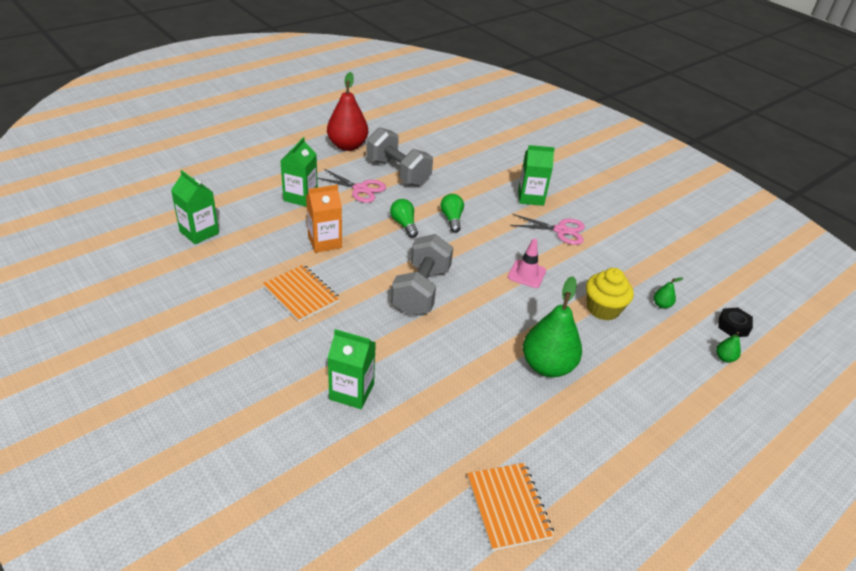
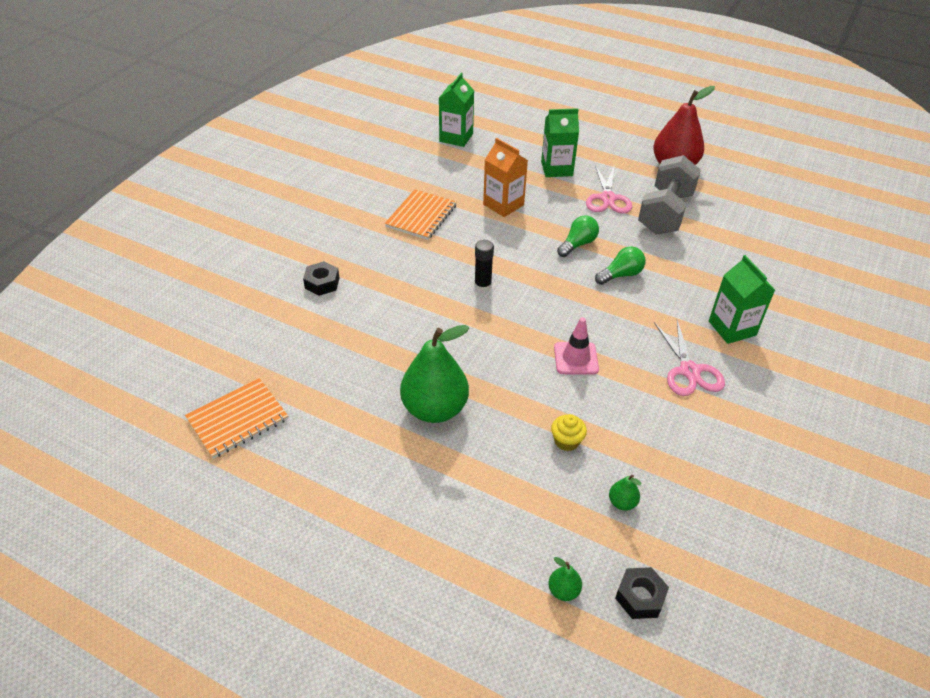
camera: 70 degrees right, 5 degrees up
green carton [327,329,376,409] -> black nut [303,261,339,296]
grey dumbbell [391,234,453,316] -> black glue stick [474,240,494,292]
yellow cupcake [586,268,634,320] -> yellow cupcake [551,414,587,451], size x0.56

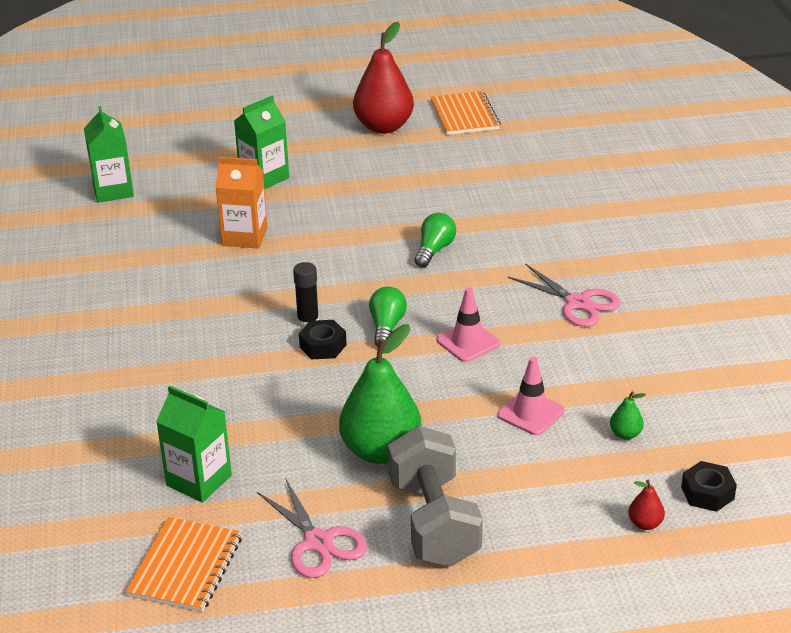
camera: 35 degrees left, 10 degrees down
black nut [303,261,339,296] -> black nut moved to [299,320,347,359]
orange notebook [385,189,456,240] -> orange notebook moved to [430,91,501,135]
green pear [549,557,582,601] -> red pear [628,480,665,530]
yellow cupcake [551,414,587,451] -> pink traffic cone [497,357,564,436]
green light bulb [557,215,599,257] -> green light bulb moved to [369,287,407,347]
pink scissors [586,165,632,214] -> pink scissors moved to [257,478,367,578]
grey dumbbell [638,155,701,235] -> grey dumbbell moved to [388,426,483,567]
green carton [709,255,775,344] -> green carton moved to [156,386,232,503]

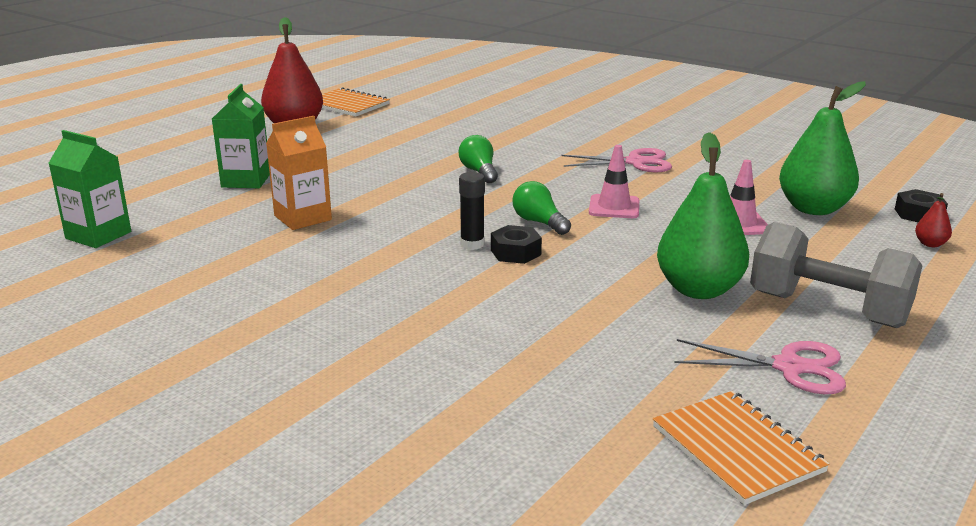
camera: 45 degrees left, 10 degrees down
green carton [156,386,232,503] -> none
green pear [610,391,646,440] -> green pear [779,81,866,215], size x2.43

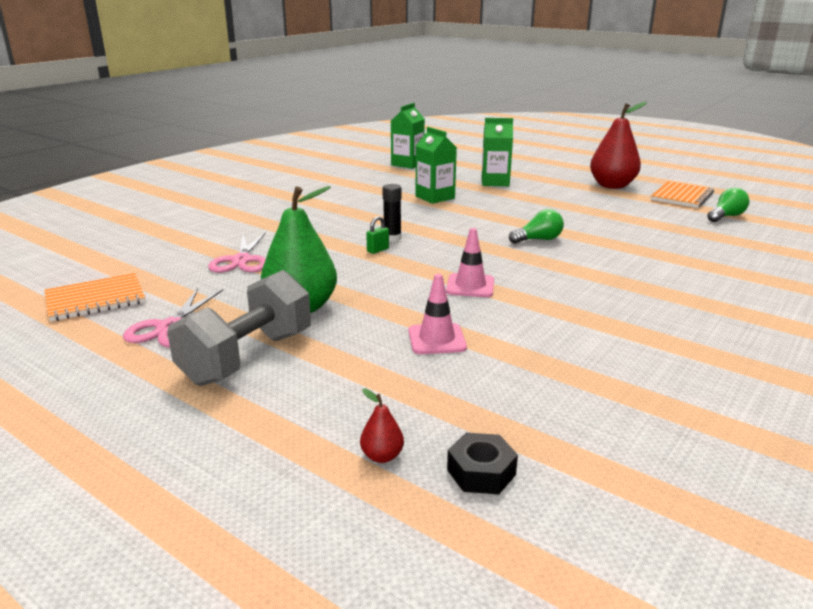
camera: 90 degrees right, 0 degrees up
orange carton [266,116,332,230] -> green carton [416,127,457,204]
black nut [491,225,542,264] -> green padlock [366,216,389,254]
green light bulb [512,181,571,235] -> green light bulb moved to [707,188,749,222]
pink scissors [562,148,672,172] -> pink scissors moved to [208,232,266,273]
green pear [779,81,866,215] -> none

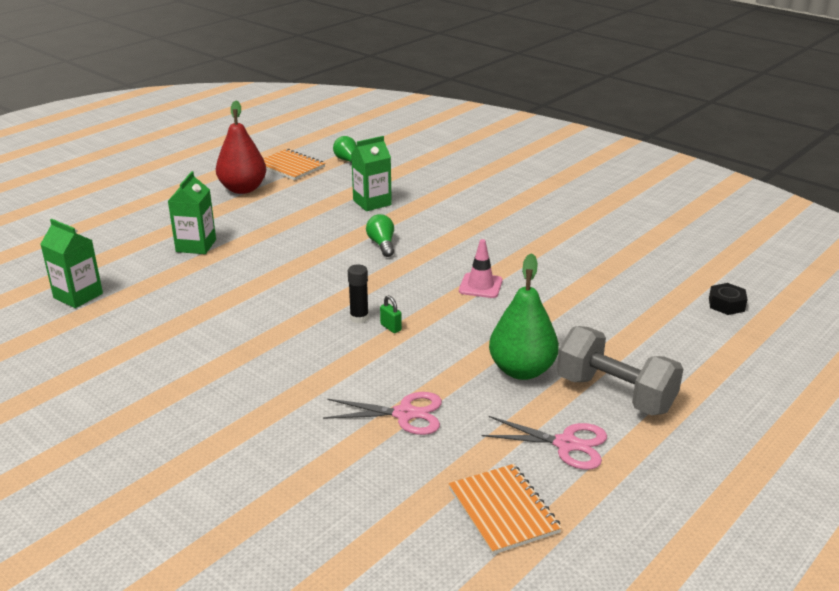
camera: 85 degrees left, 5 degrees up
red pear [360,388,404,463] -> none
pink traffic cone [408,274,467,354] -> none
green carton [416,127,457,204] -> green carton moved to [351,136,392,211]

